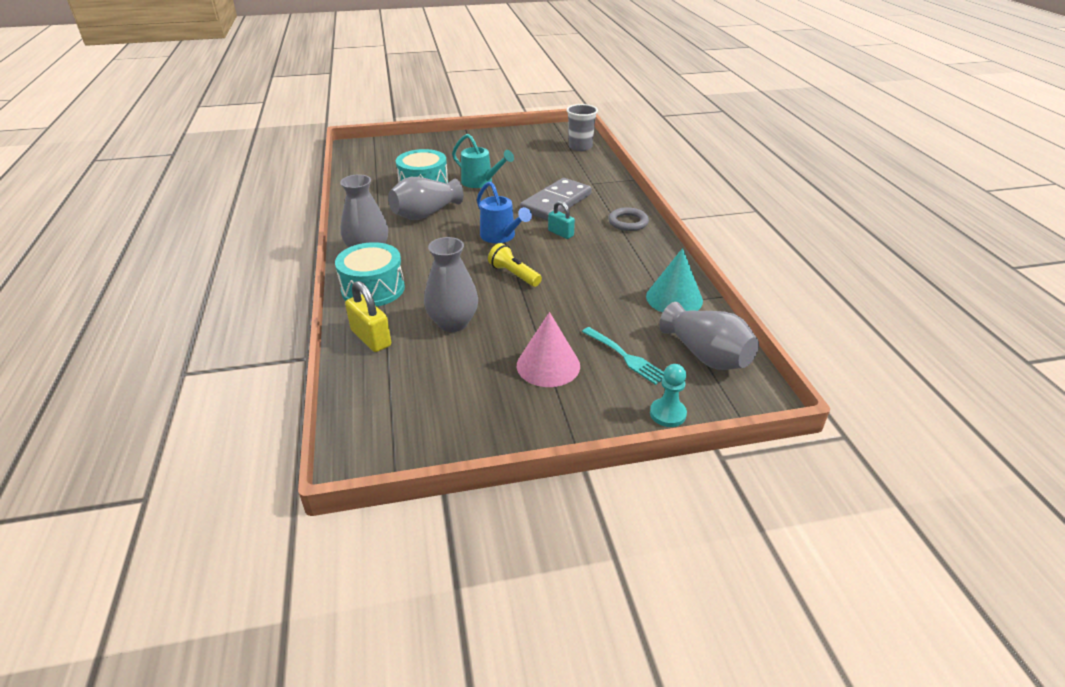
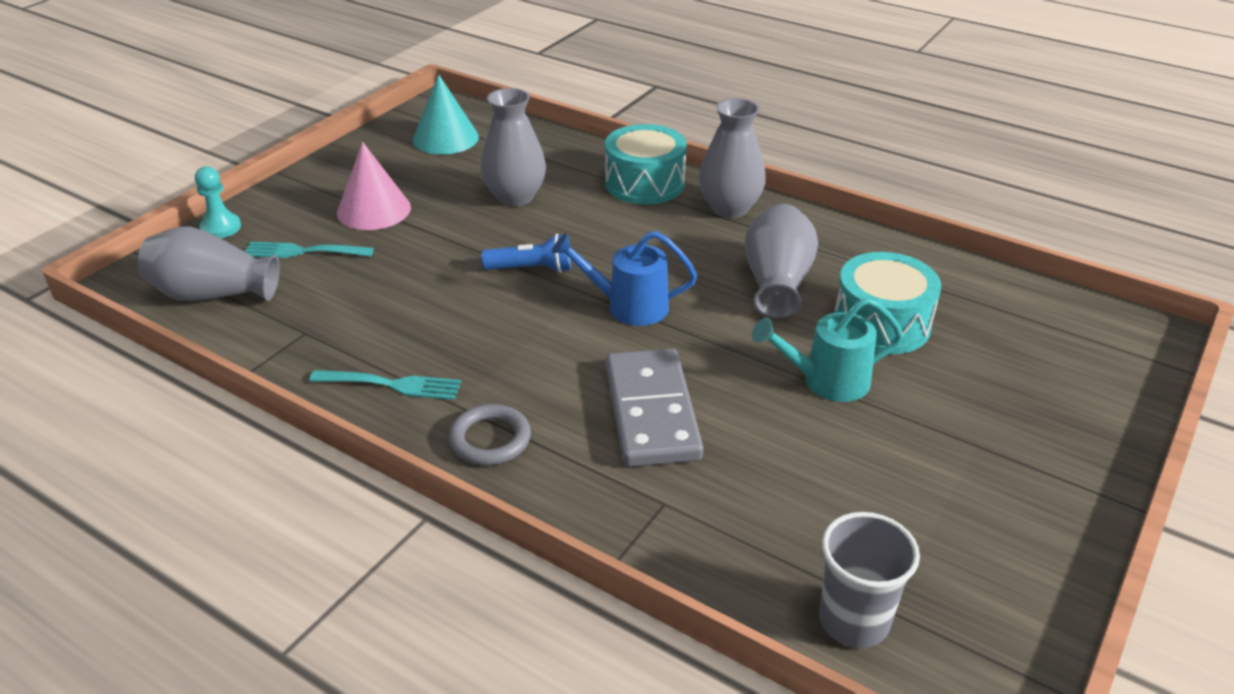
camera: 135 degrees right, 0 degrees up
yellow padlock [345,281,391,352] -> none
yellow flashlight [488,243,542,287] -> blue flashlight [481,234,571,273]
turquoise padlock [548,201,575,239] -> none
turquoise cone [646,248,703,313] -> turquoise cone moved to [413,74,479,155]
none -> turquoise fork [309,370,461,400]

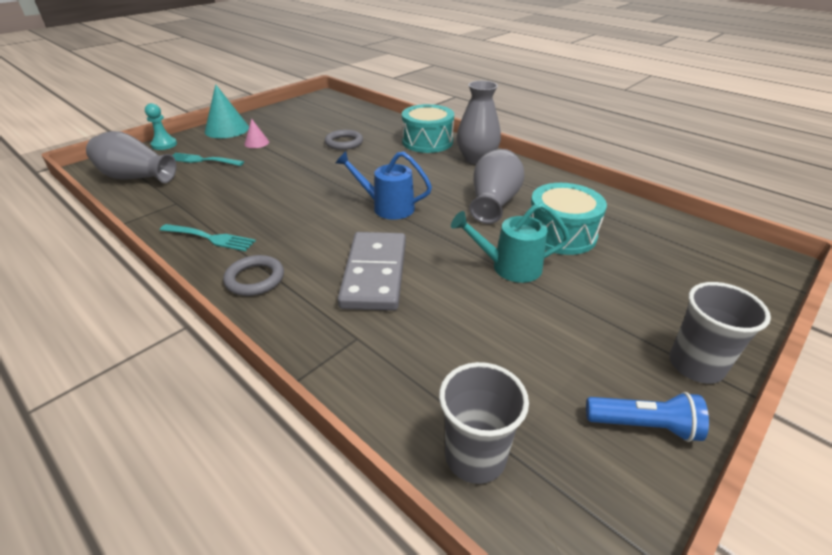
camera: 10 degrees right, 0 degrees up
pink cone [337,142,411,230] -> pink cone [244,119,269,148], size x0.54
turquoise cone [413,74,479,155] -> turquoise cone moved to [205,84,249,138]
grey vase [480,88,546,207] -> grey ring [325,130,363,150]
blue flashlight [481,234,571,273] -> blue flashlight moved to [586,392,709,442]
none -> grey cup [669,282,771,384]

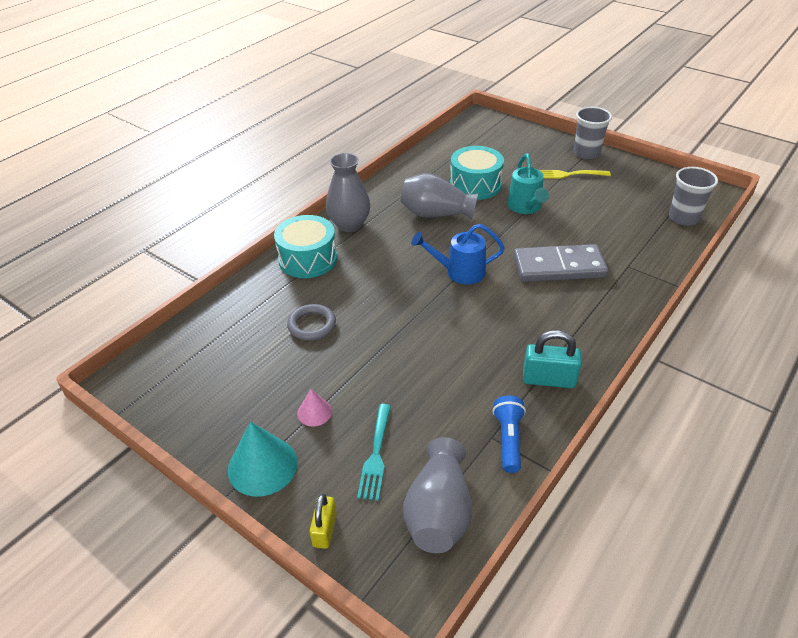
camera: 95 degrees left, 5 degrees up
turquoise pawn [145,103,177,150] -> yellow padlock [309,494,337,549]
turquoise fork [160,224,256,251] -> turquoise padlock [523,330,582,388]
grey ring [223,255,284,296] -> none
blue watering can [336,151,432,220] -> blue watering can turned 75 degrees clockwise [411,224,505,284]
blue flashlight [586,392,709,442] -> blue flashlight moved to [492,396,526,473]
none -> yellow fork [540,170,611,179]

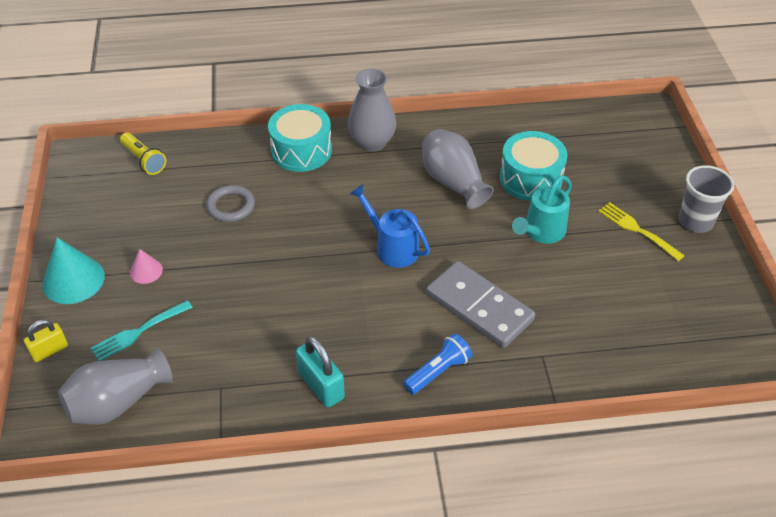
camera: 45 degrees right, 5 degrees up
blue flashlight [492,396,526,473] -> blue flashlight moved to [403,333,472,395]
grey cup [669,167,718,226] -> none
none -> yellow flashlight [120,133,166,175]

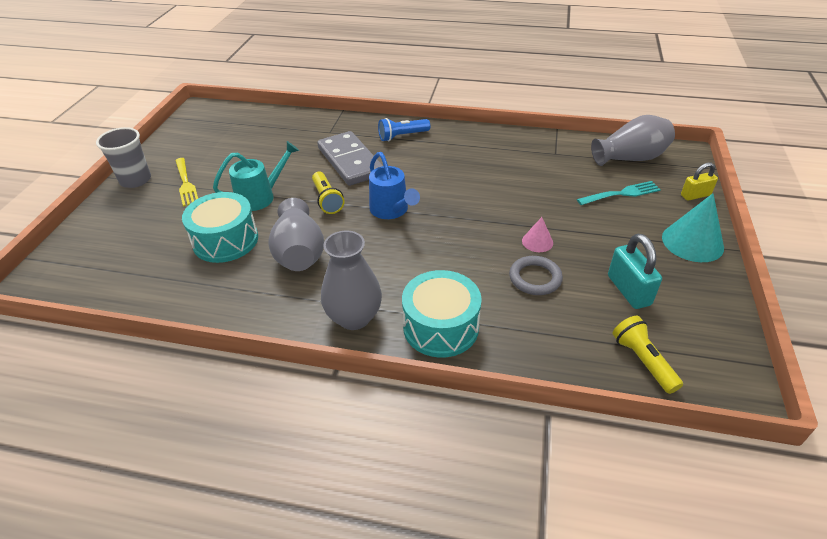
camera: 160 degrees left, 5 degrees down
pink cone [130,249,163,284] -> pink cone moved to [522,217,553,252]
turquoise padlock [296,336,345,407] -> turquoise padlock moved to [608,234,662,309]
none -> yellow flashlight [312,172,344,214]

